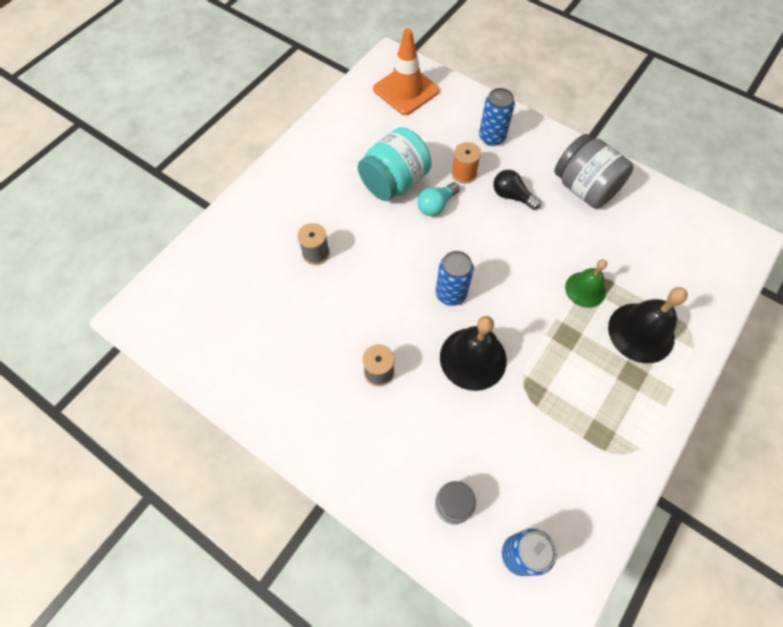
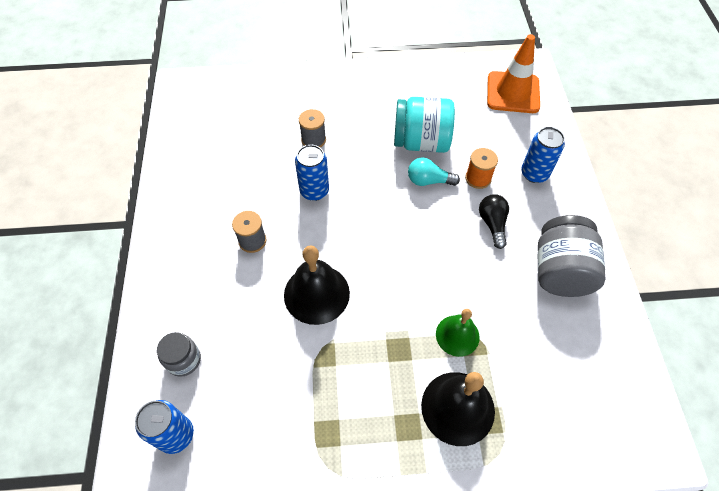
camera: 50 degrees right, 5 degrees down
blue can [436,251,474,306] -> blue can moved to [295,145,329,201]

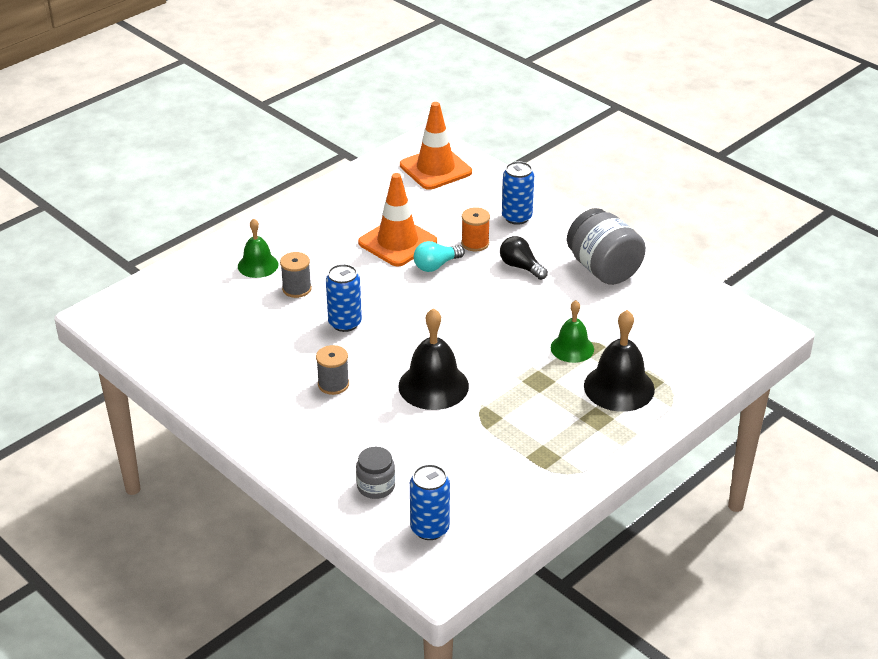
camera: 40 degrees left, 20 degrees down
turquoise jar [394,97,455,153] -> orange traffic cone [358,173,437,267]
none -> green bell [238,218,279,278]

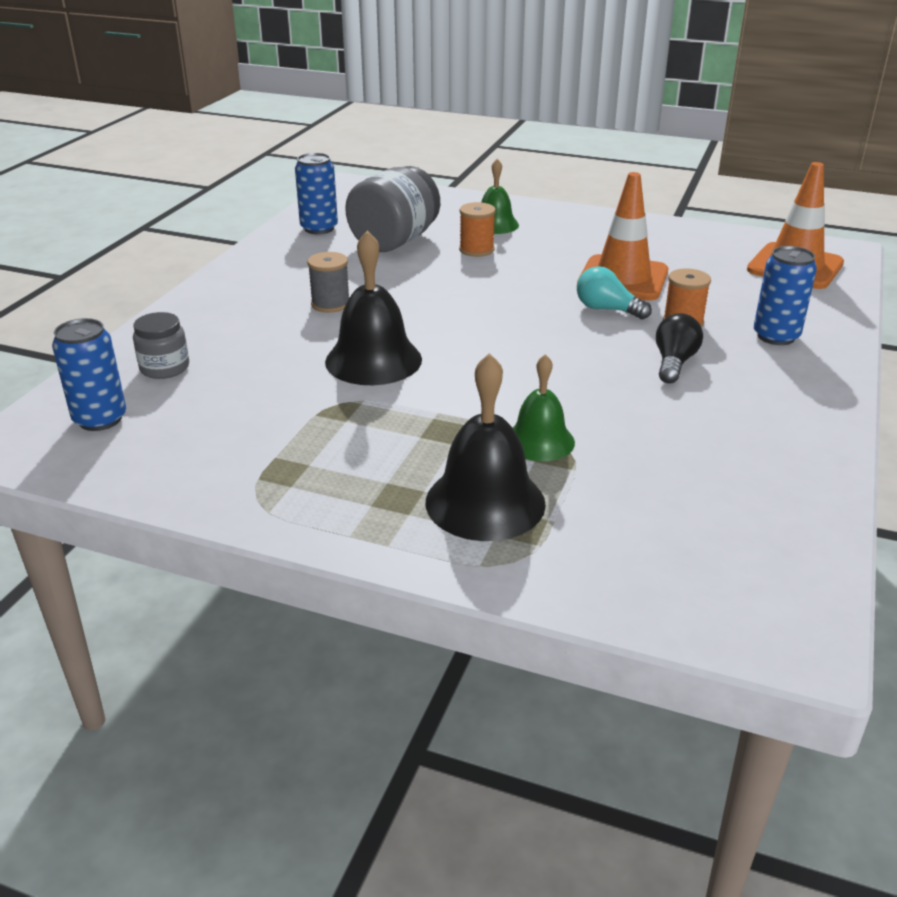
camera: 65 degrees right, 5 degrees down
grey spool [280,252,312,298] -> orange spool [459,202,496,257]
blue can [326,264,362,332] -> blue can moved to [295,153,338,234]
grey jar [567,208,646,285] -> grey jar moved to [345,166,440,252]

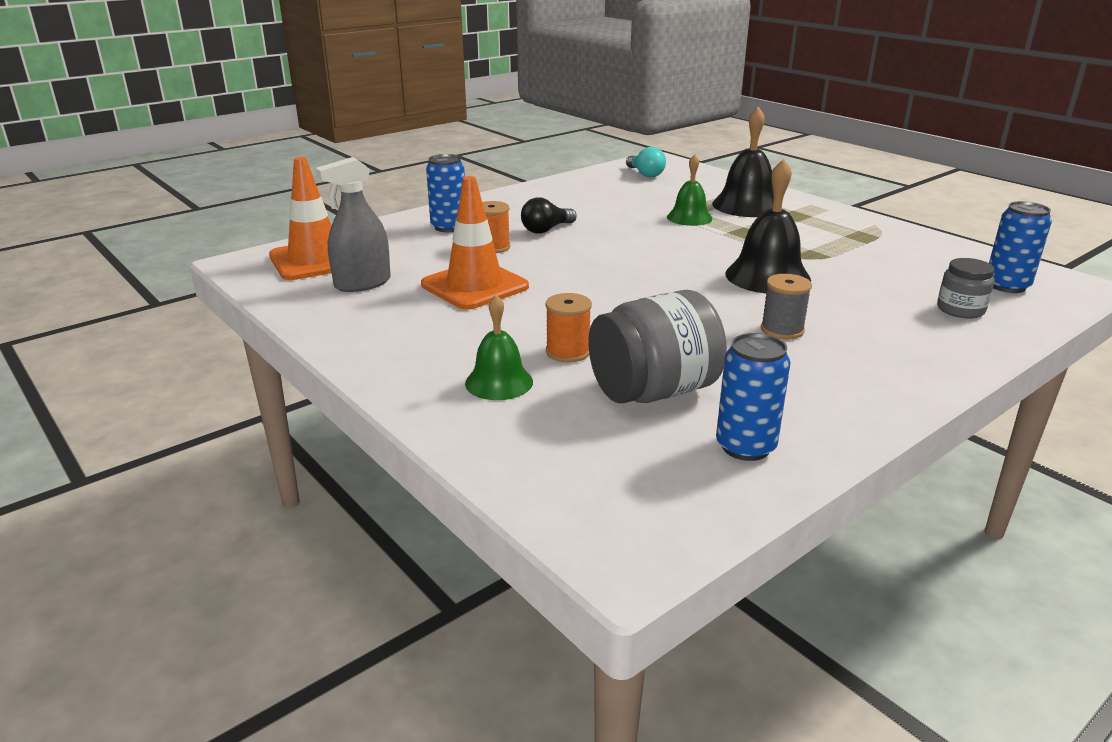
camera: 150 degrees left, 5 degrees down
turquoise light bulb [577,266,652,319] -> turquoise light bulb moved to [626,147,666,177]
none -> grey spray bottle [315,157,391,292]

